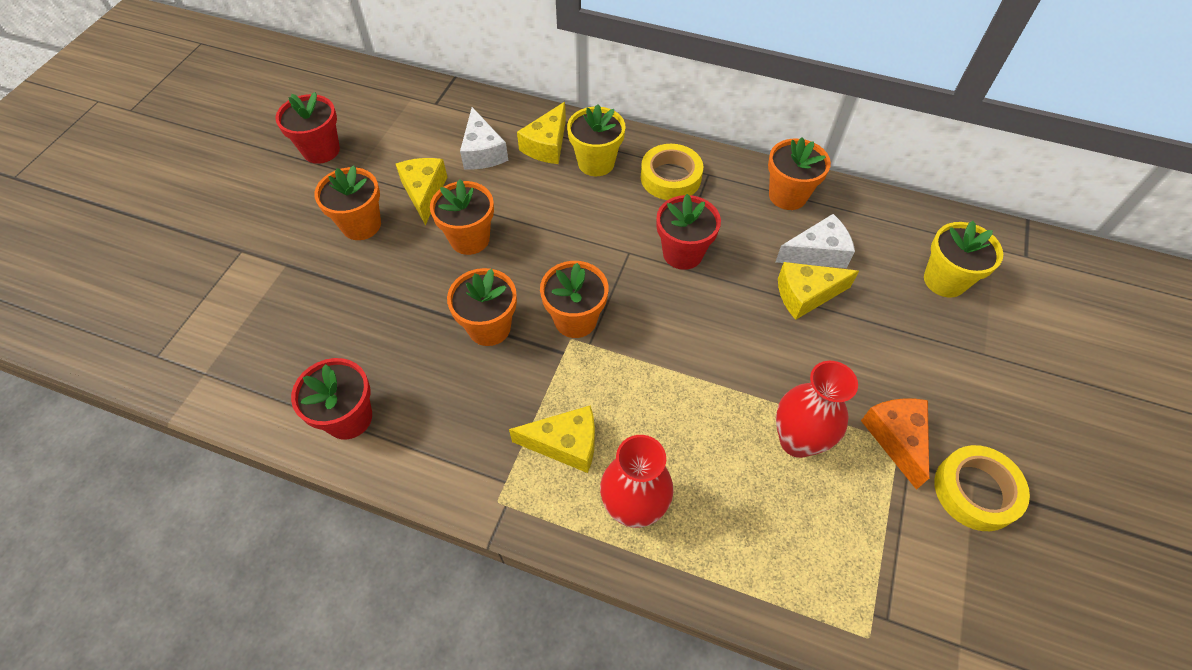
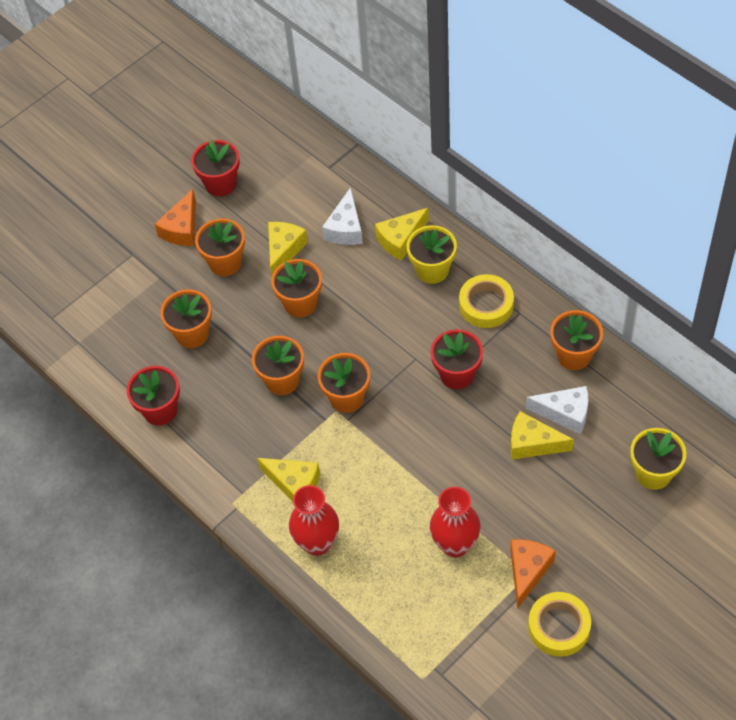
camera: 30 degrees right, 0 degrees up
none -> orange cheese [155,189,196,246]
none -> orange flower pot [160,289,212,348]

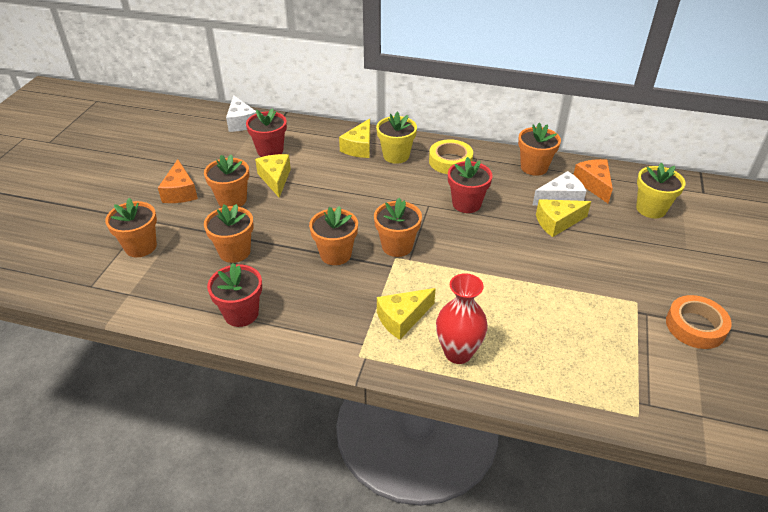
camera: 35 degrees left, 15 degrees down
red flower pot [191,140,240,196] -> red flower pot moved to [246,108,287,157]
yellow cheese [257,458,320,502] -> yellow cheese turned 150 degrees clockwise [377,288,436,340]
orange flower pot [271,259,322,318] -> orange flower pot moved to [105,198,157,257]
white cheese [322,187,363,245] -> white cheese moved to [226,95,256,132]
red vase [430,487,481,558] -> none
orange cheese [510,539,556,609] -> orange cheese moved to [573,159,613,203]
yellow tape [528,592,591,657] -> orange tape [666,295,732,349]

